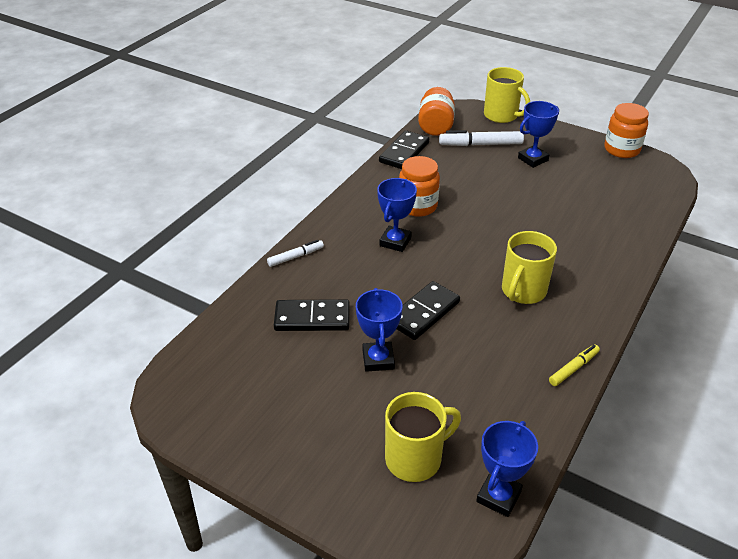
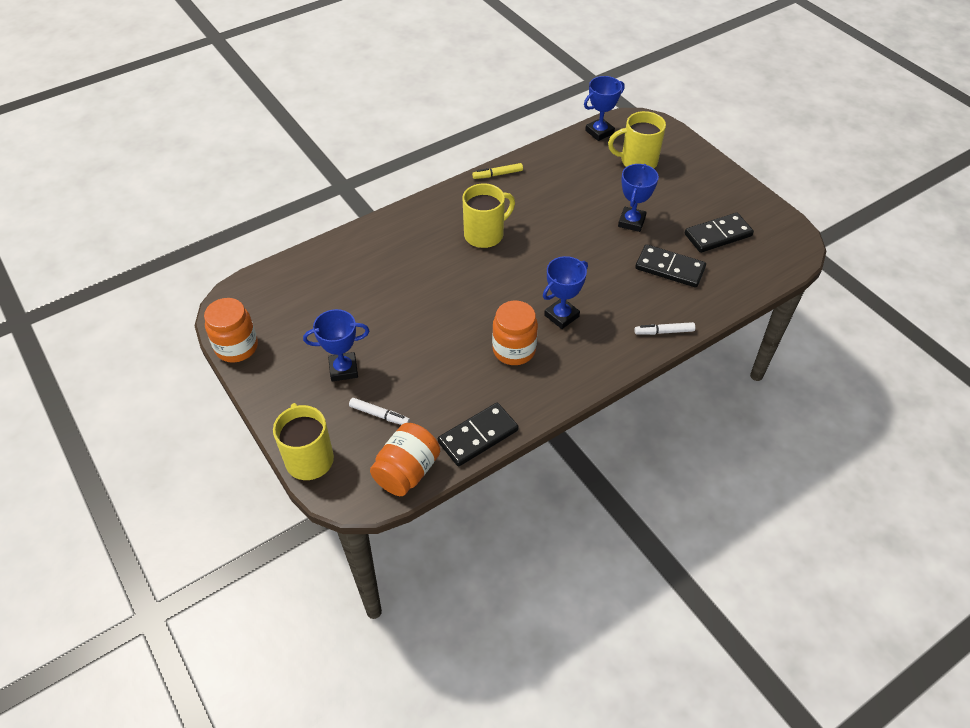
camera: 155 degrees left, 10 degrees up
black domino [397,281,460,340] -> black domino moved to [685,213,754,253]
white marker [439,130,524,146] -> white marker [349,398,410,425], size x0.60

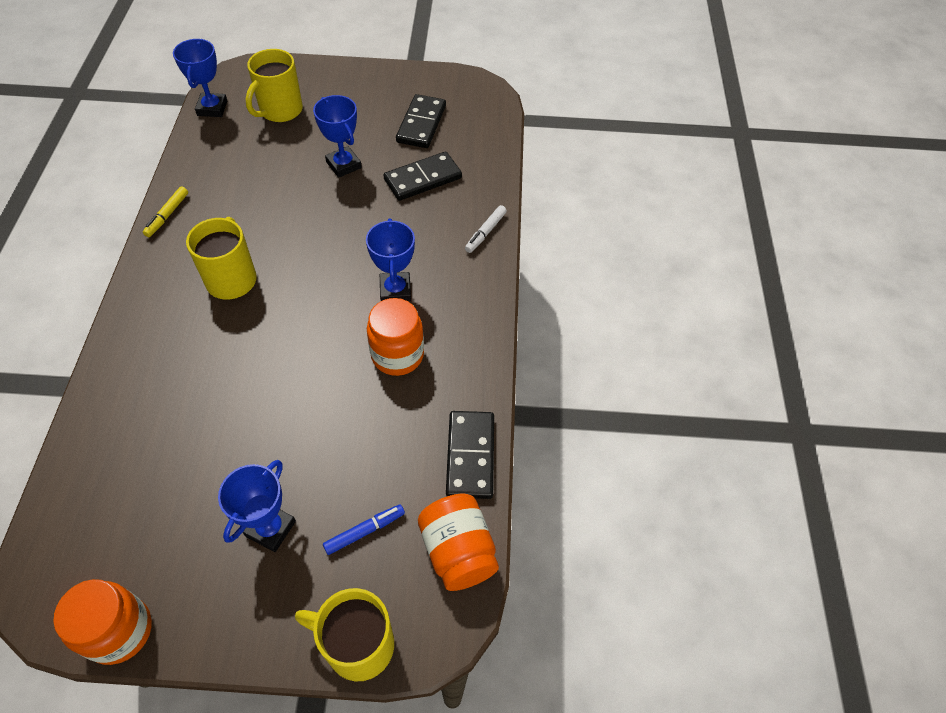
camera: 55 degrees left, 5 degrees up
white marker [349,398,410,425] -> blue marker [323,504,405,555]

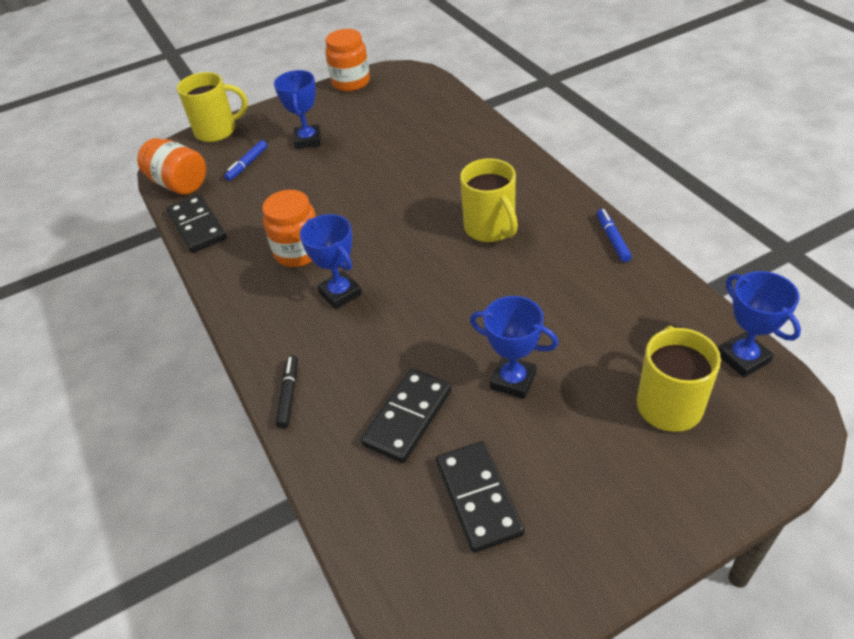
camera: 155 degrees right, 10 degrees down
yellow marker [143,187,188,237] -> blue marker [597,209,632,262]
white marker [465,205,507,253] -> black marker [276,355,298,429]

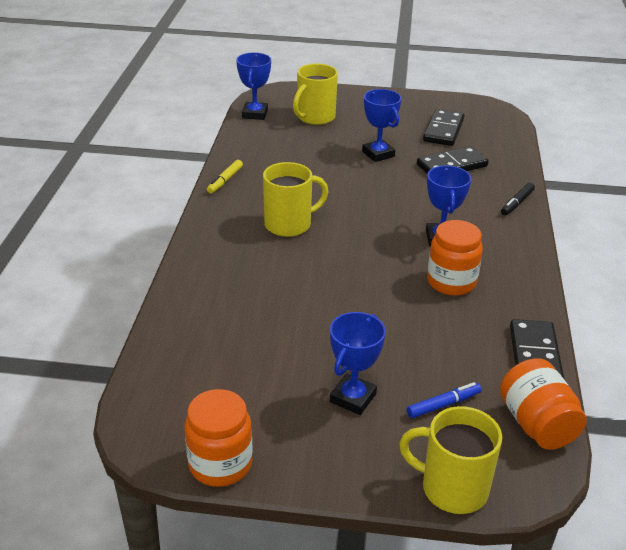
camera: 150 degrees left, 10 degrees down
yellow mug [460,158,518,242] -> yellow mug turned 60 degrees clockwise [263,162,329,237]
blue marker [597,209,632,262] -> yellow marker [207,160,243,194]

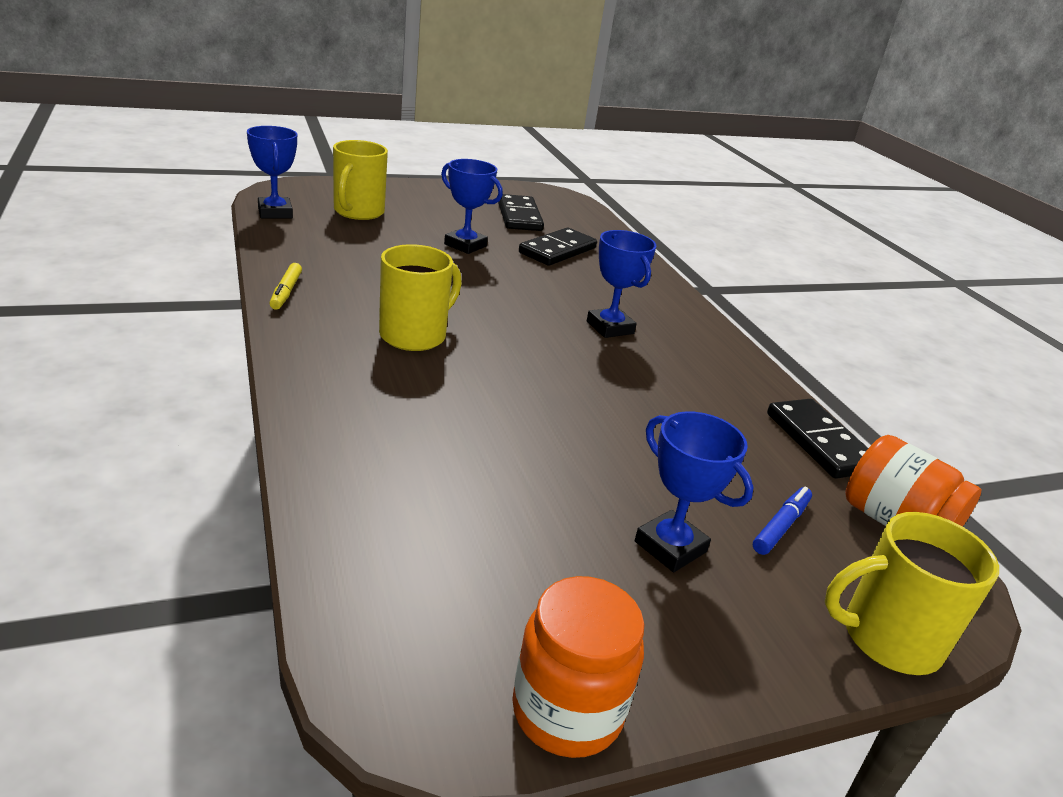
camera: 30 degrees left, 5 degrees down
blue trophy [330,312,386,415] -> blue trophy turned 45 degrees counterclockwise [635,411,754,572]
orange jar [427,220,483,296] -> none
black marker [501,183,535,215] -> none

